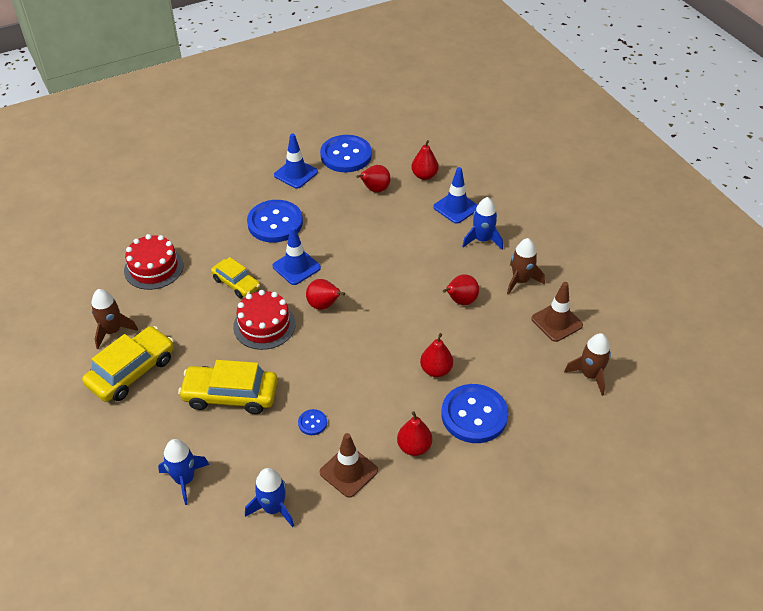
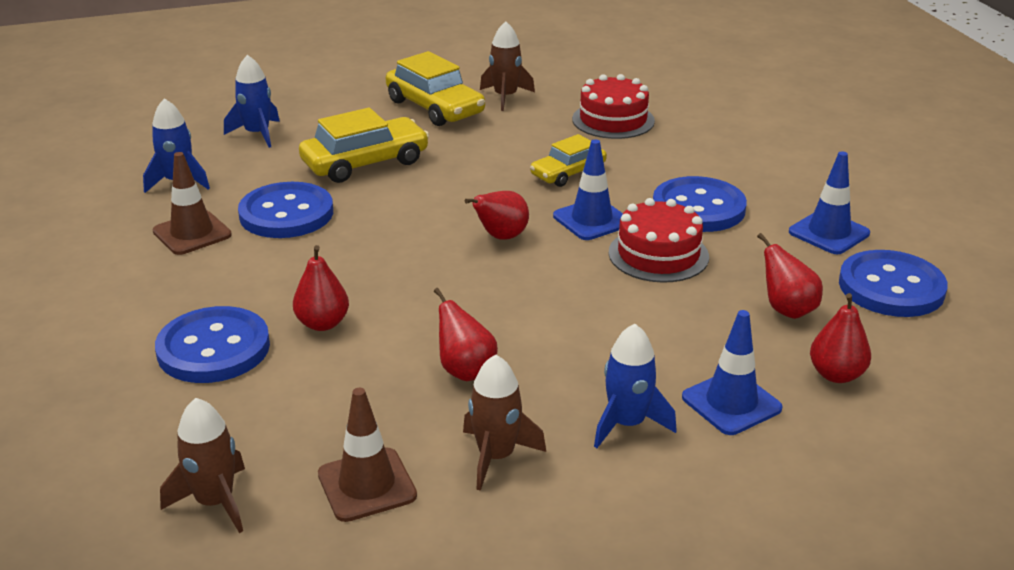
camera: 100 degrees right, 15 degrees down
yellow car [178,360,278,414] -> yellow car turned 45 degrees clockwise [299,108,429,183]
red cake [233,290,296,350] -> red cake moved to [609,198,709,283]
blue button [298,409,327,435] -> blue button [238,182,333,238], size x2.31
red pear [397,411,432,456] -> none

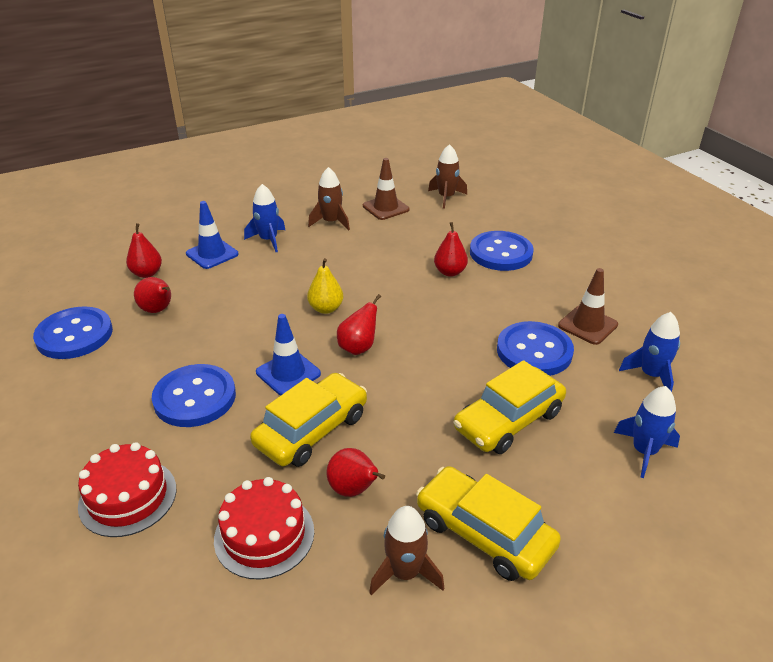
camera: 170 degrees right, 5 degrees up
red pear [434,288,498,381] -> red pear moved to [327,448,385,497]
yellow car [530,134,607,187] -> yellow car [250,373,367,467], size x1.59
red cake [609,198,709,283] -> red cake moved to [78,442,176,537]
blue traffic cone [789,151,870,254] -> none
none -> yellow pear [307,258,343,314]

